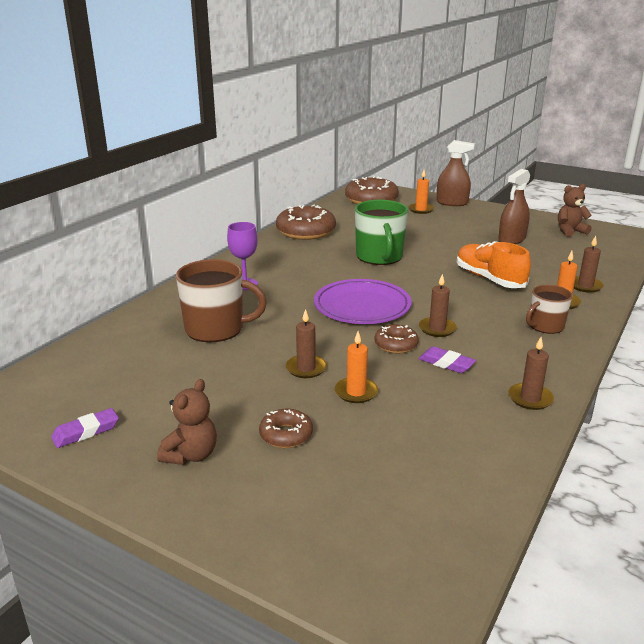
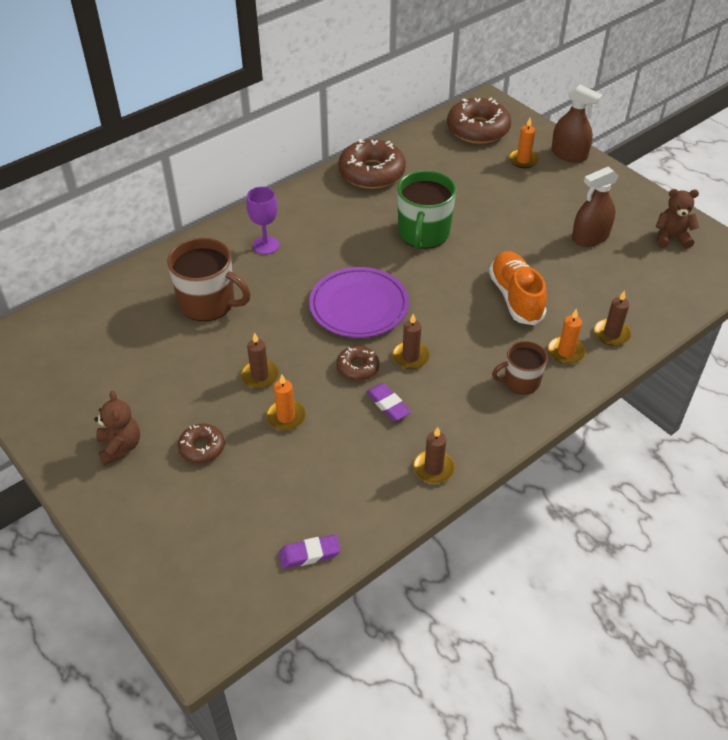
camera: 20 degrees right, 20 degrees up
purple eraser [51,408,119,448] -> purple eraser moved to [279,534,341,569]
brown teddy bear [157,379,217,465] -> brown teddy bear turned 60 degrees counterclockwise [94,391,140,466]

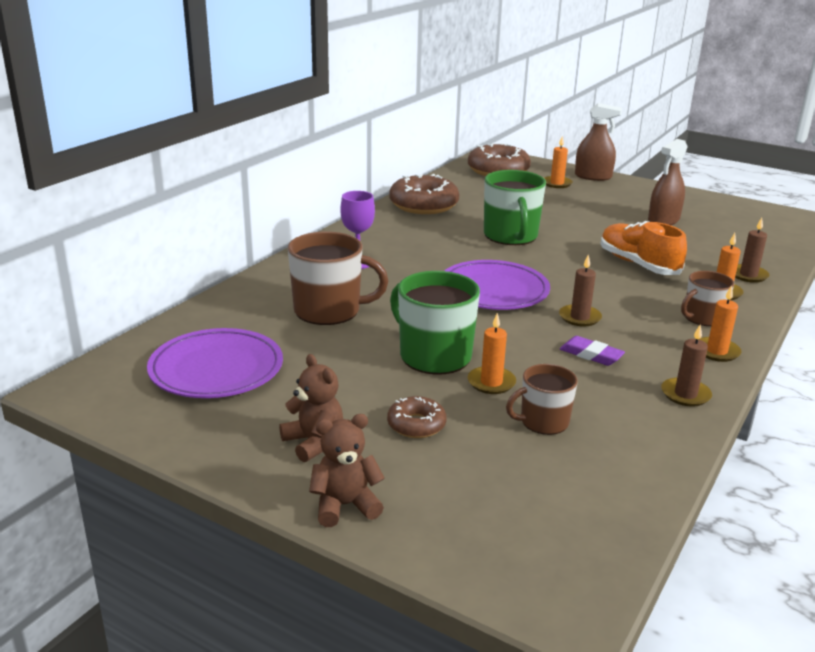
camera: 20 degrees left, 20 degrees down
brown candle [240,333,279,389] -> green mug [390,271,480,375]
purple eraser [279,534,341,569] -> none
brown donut [336,346,379,381] -> none
brown teddy bear [656,189,699,249] -> brown teddy bear moved to [309,414,385,527]
none -> purple plate [147,328,283,398]
none -> brown mug [506,364,578,435]
none -> orange candle [699,285,742,362]

